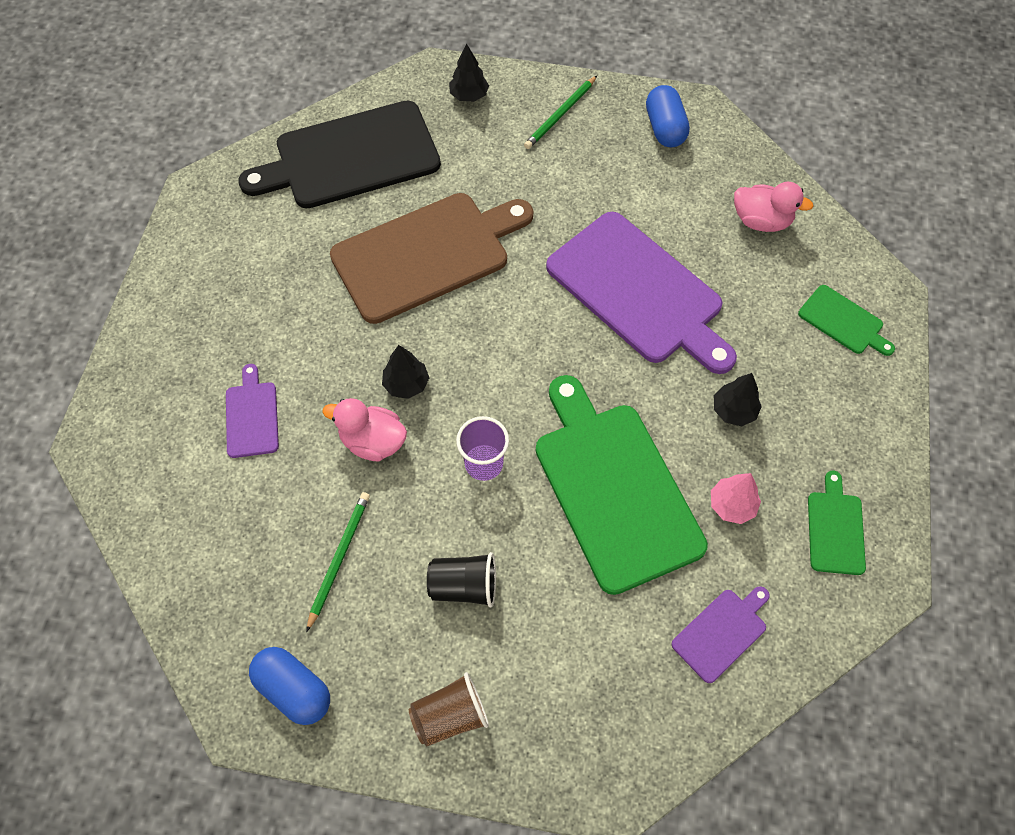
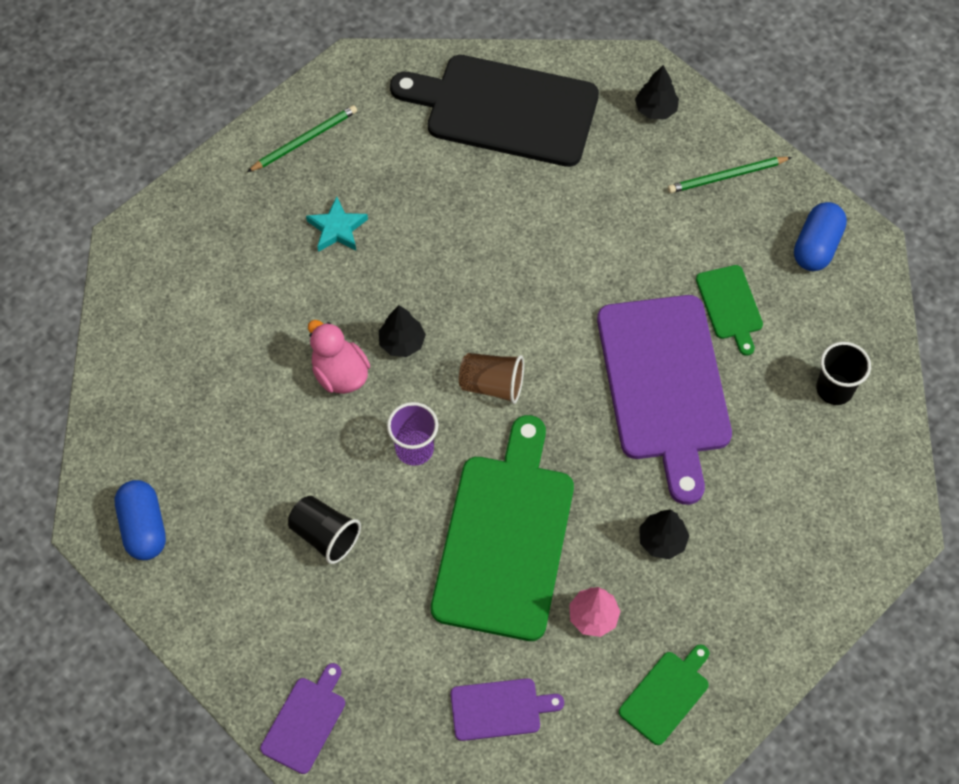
camera: 35 degrees right, 0 degrees up
purple cutting board [226,364,279,458] -> purple cutting board moved to [260,663,345,774]
green pencil [306,492,370,632] -> green pencil moved to [247,105,357,172]
brown cutting board [330,193,533,324] -> none
brown cup [409,672,489,746] -> brown cup moved to [459,353,524,404]
pink duck [734,182,814,232] -> black cup [816,342,871,405]
green cutting board [798,285,895,356] -> green cutting board moved to [696,265,763,356]
none -> turquoise star [306,197,368,252]

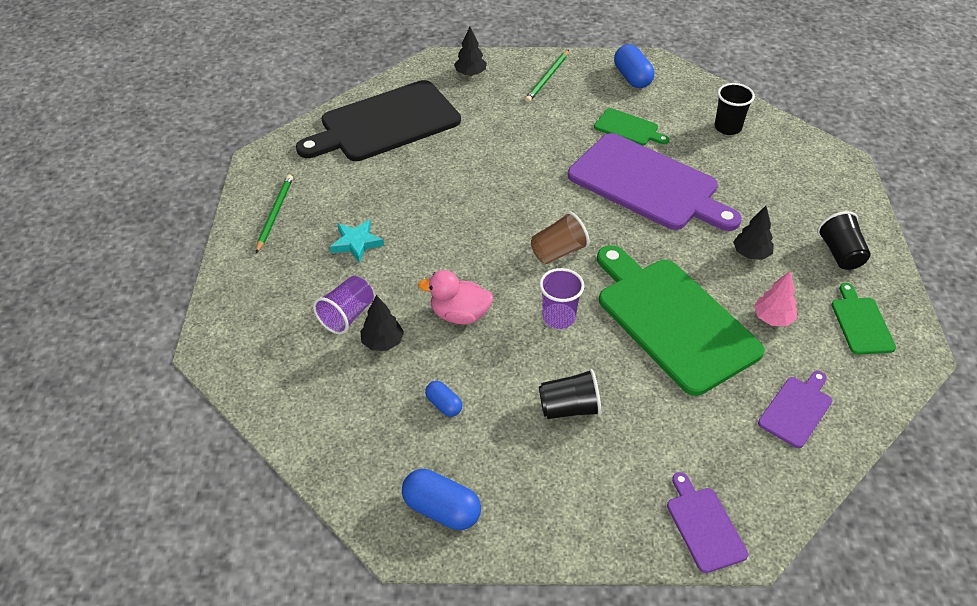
camera: 45 degrees left, 15 degrees down
black tree [379,305,426,357] -> black tree moved to [360,295,404,351]
none -> purple cup [313,276,374,335]
none -> blue capsule [425,381,462,417]
none -> black cup [817,211,871,270]

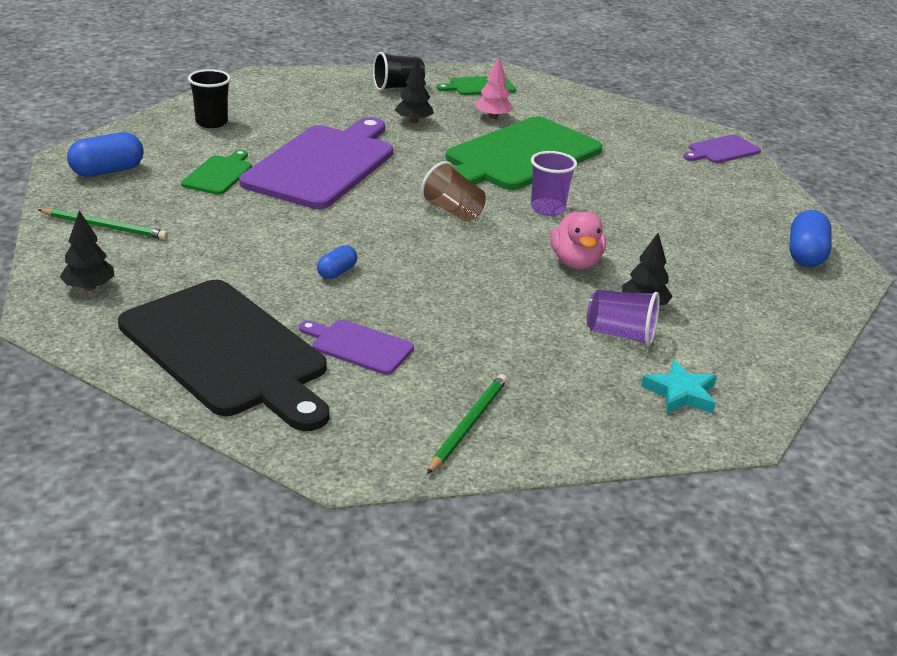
camera: 105 degrees left, 15 degrees down
green pencil [256,175,293,253] -> green pencil turned 120 degrees clockwise [427,374,507,474]
turquoise star [330,219,384,263] -> turquoise star moved to [641,360,717,414]
blue capsule [425,381,462,417] -> blue capsule moved to [317,245,357,279]
black cup [539,369,601,419] -> none
purple cutting board [758,371,832,448] -> purple cutting board moved to [299,319,414,375]

